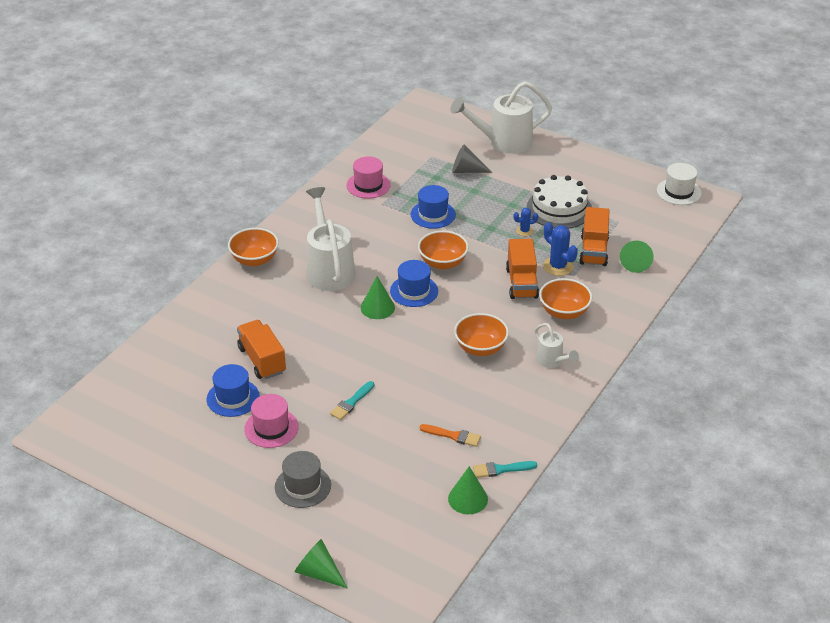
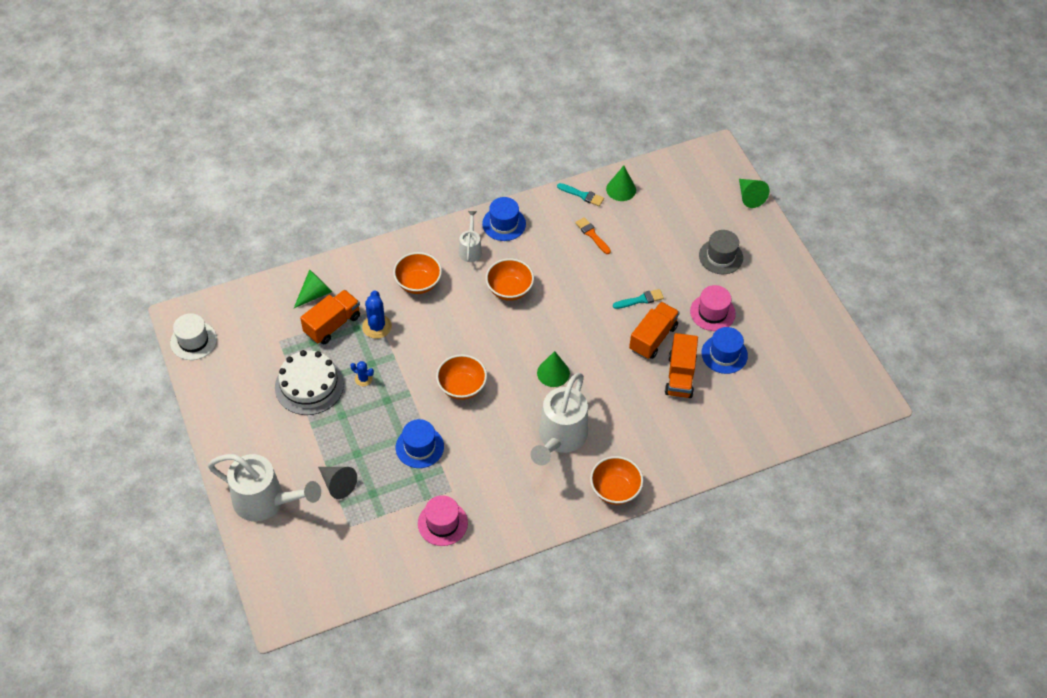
camera: 145 degrees left, 15 degrees up
blue hat [390,260,438,307] -> blue hat moved to [482,197,526,241]
orange truck [506,239,539,299] -> orange truck moved to [629,302,680,359]

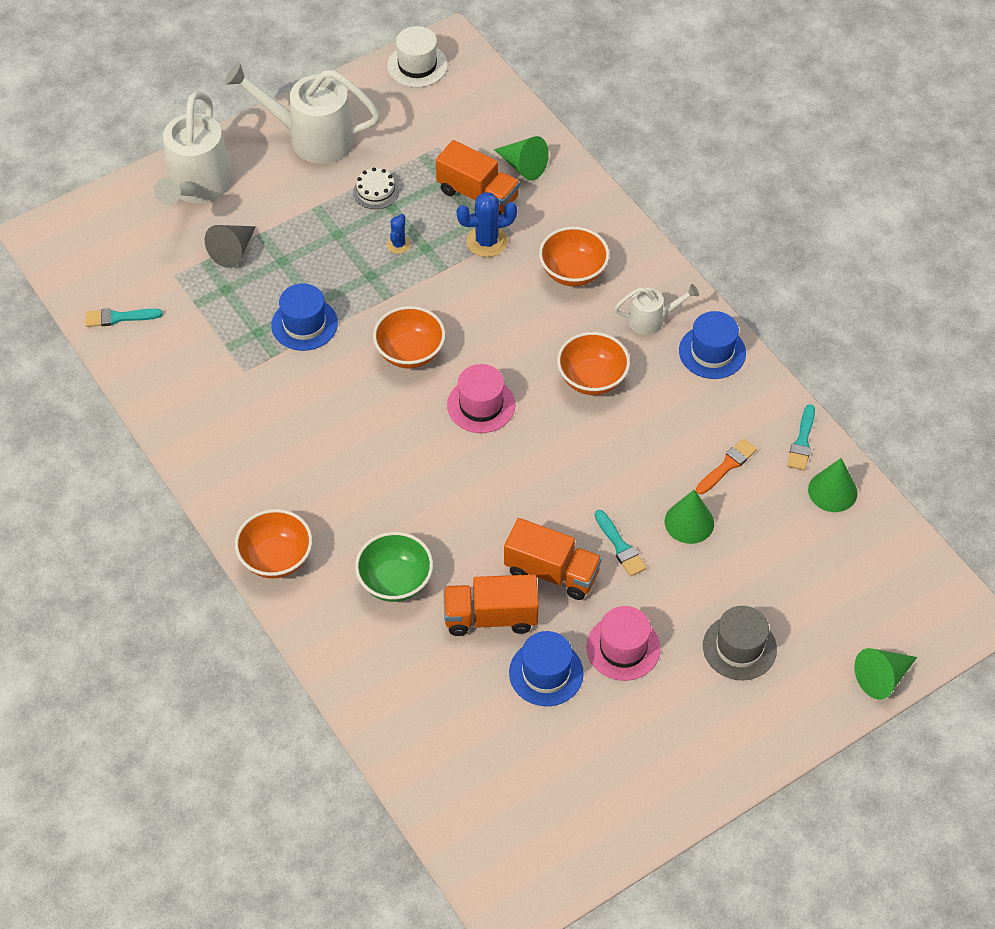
camera: 80 degrees right, 0 degrees up
white cake [275,350,344,415] -> white cake [353,167,399,209], size x0.50
pink hat [418,495,468,546] -> pink hat moved to [447,364,515,433]
white watering can [530,373,588,465] -> white watering can moved to [225,62,380,164]
green cone [537,351,570,387] -> green cone moved to [665,489,714,544]
none -> turquoise brush [85,308,162,327]
none -> green bowl [355,532,433,602]

